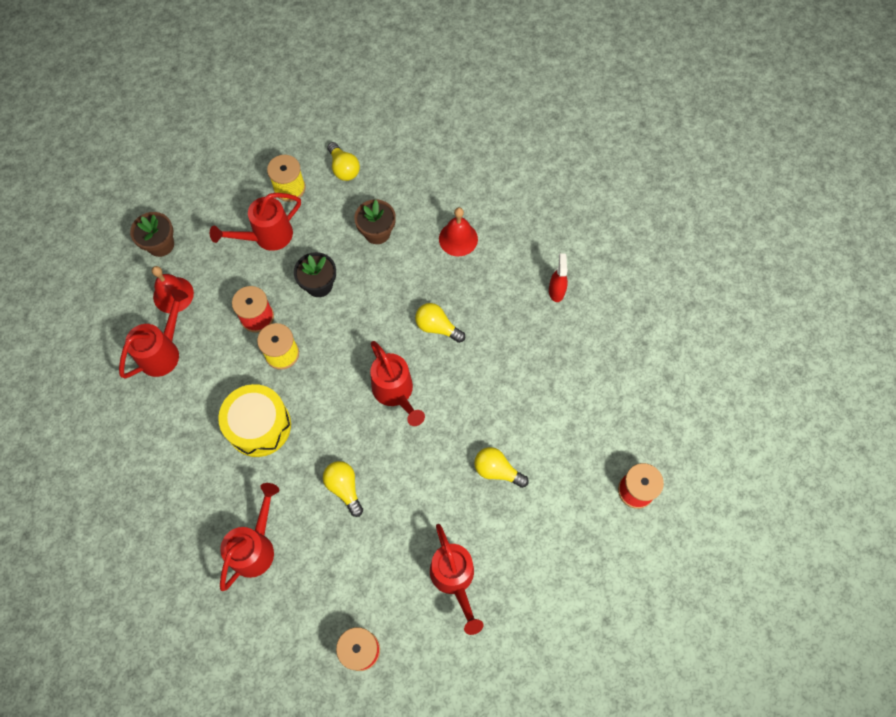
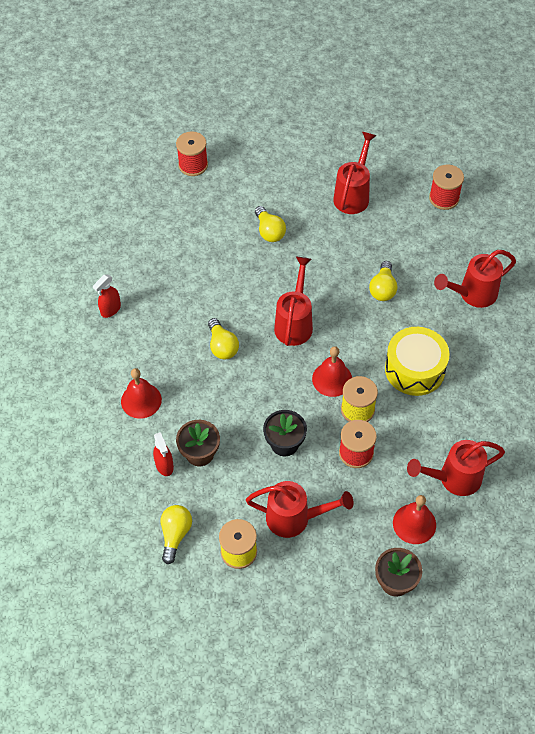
camera: 140 degrees left, 10 degrees down
none -> red spray bottle [153,432,174,476]
none -> red bell [312,346,352,397]

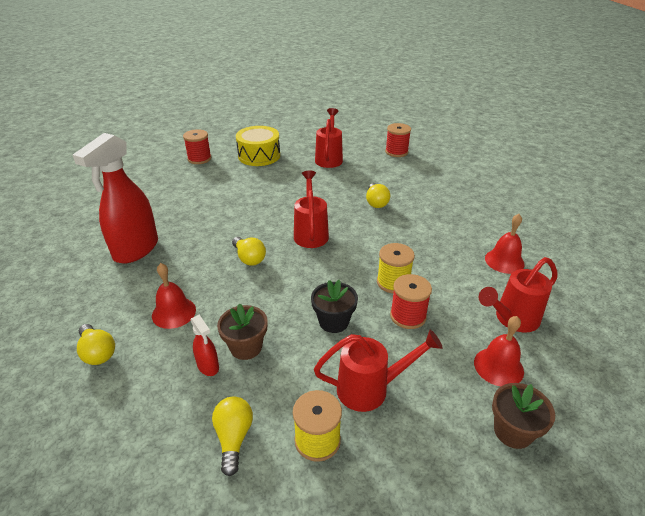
camera: 15 degrees left, 20 degrees down
red spray bottle [93,274,121,318] -> red spray bottle [73,133,158,264], size x2.31
yellow light bulb [255,206,286,242] -> yellow light bulb moved to [77,324,115,365]
red bell [312,346,352,397] -> red bell moved to [485,214,525,274]
yellow drum [385,327,450,396] -> yellow drum moved to [236,126,280,166]
red watering can [434,250,516,308] -> none

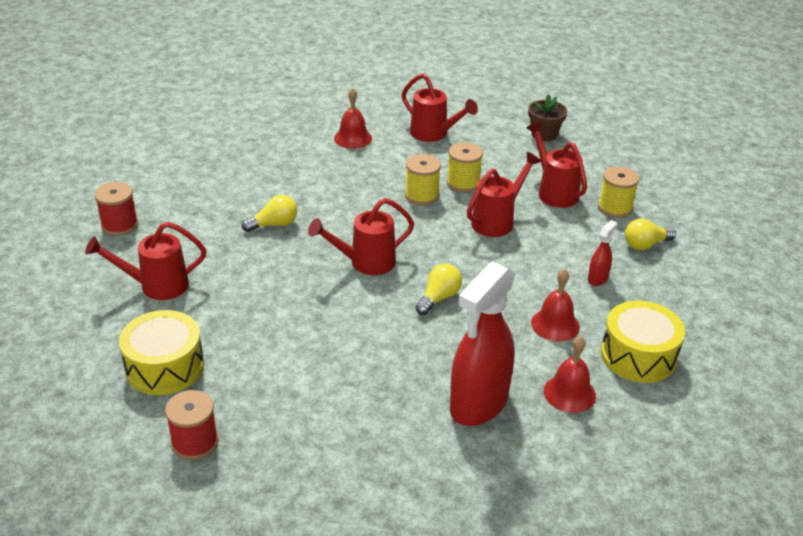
camera: 110 degrees left, 0 degrees up
red spray bottle [73,133,158,264] -> red spray bottle turned 120 degrees clockwise [450,261,516,426]
yellow light bulb [77,324,115,365] -> yellow drum [601,300,685,383]
brown flower pot [217,303,268,360] -> none
black flower pot [311,280,358,333] -> red watering can [467,152,541,237]
red spool [390,274,432,329] -> yellow spool [447,142,483,192]
red bell [474,316,524,386] -> red bell moved to [544,336,596,413]

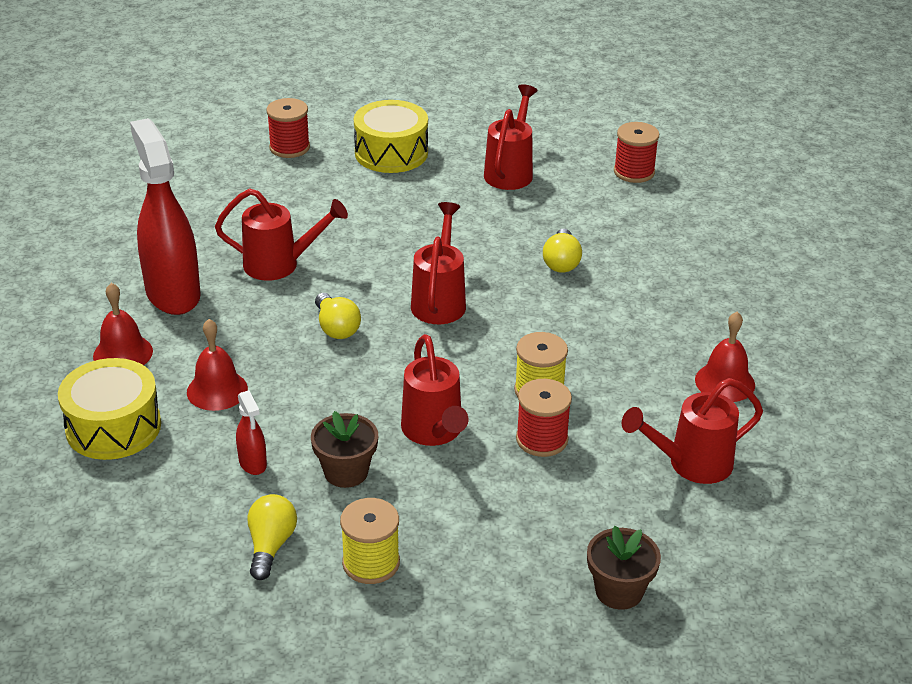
camera: 120 degrees right, 0 degrees up
yellow spool [447,142,483,192] -> red spool [516,379,572,457]
red watering can [527,121,587,208] -> red watering can moved to [215,188,348,281]
none -> brown flower pot [311,411,378,488]

